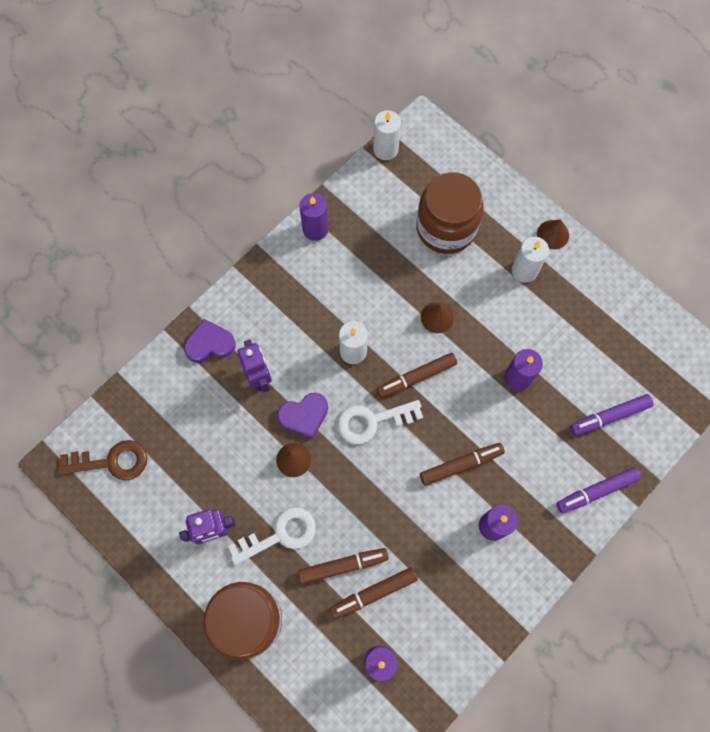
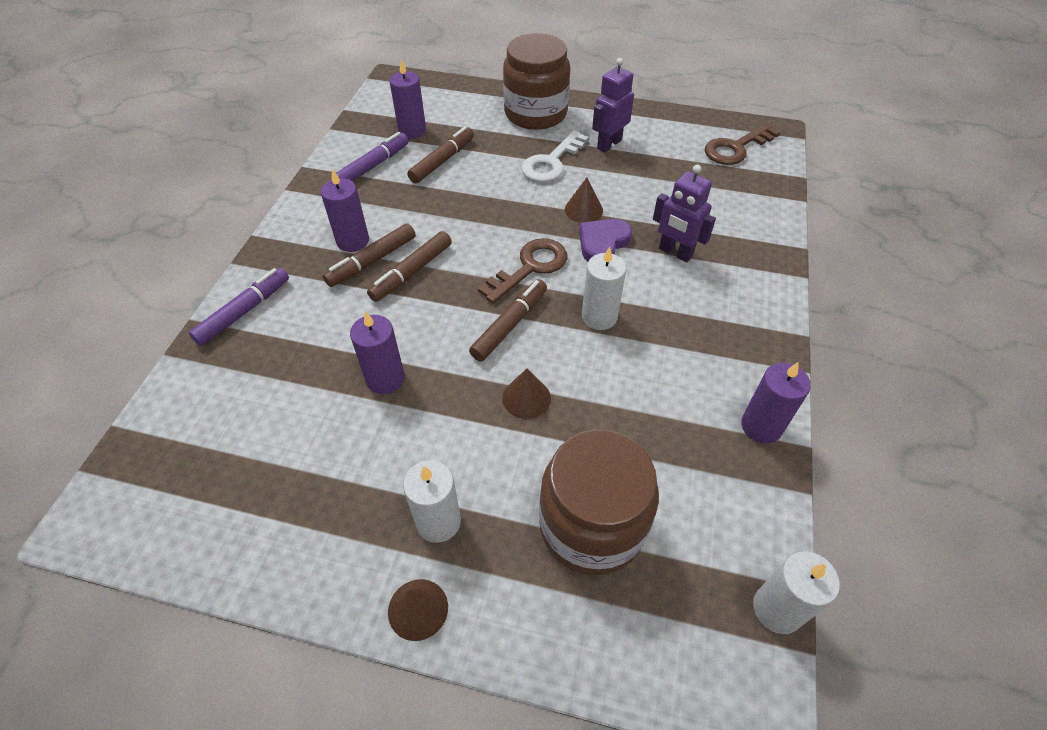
camera: 150 degrees right, 20 degrees down
purple heart [184,319,236,363] -> none
brown marker [298,548,389,584] -> brown marker moved to [323,223,416,287]
white key [337,400,423,444] -> brown key [478,238,568,304]
purple marker [570,394,654,435] -> purple marker moved to [336,132,409,182]

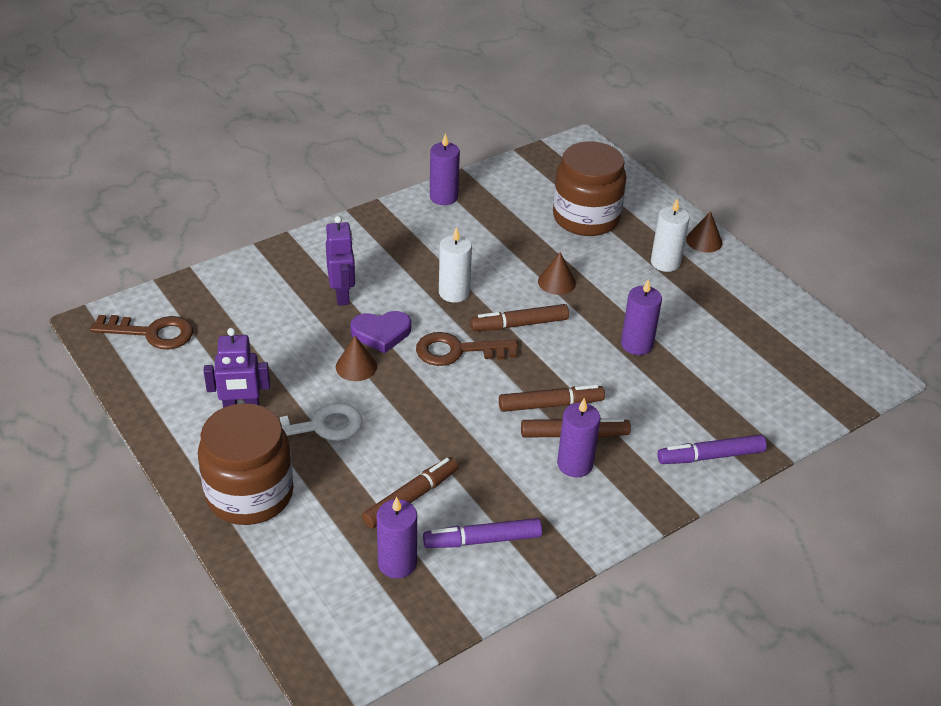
camera: 140 degrees left, 10 degrees down
brown marker [407,126,474,183] -> brown marker turned 150 degrees clockwise [362,457,458,529]
white candle [753,551,840,634] -> none

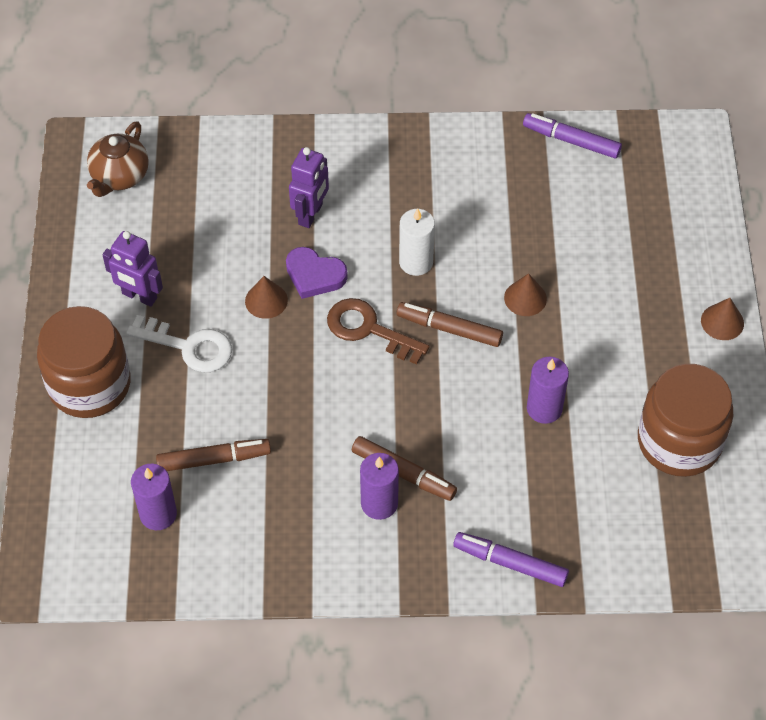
camera: 35 degrees right, 15 degrees up
brown key [90,315,193,349] -> brown teapot [87,121,149,197]
purple marker [423,518,542,548] -> purple marker moved to [523,113,622,159]
purple candle [430,133,460,205] -> none
brown marker [499,385,605,412] -> none
brown jar [553,142,626,236] -> brown jar moved to [638,364,733,477]
white candle [651,198,690,272] -> none

